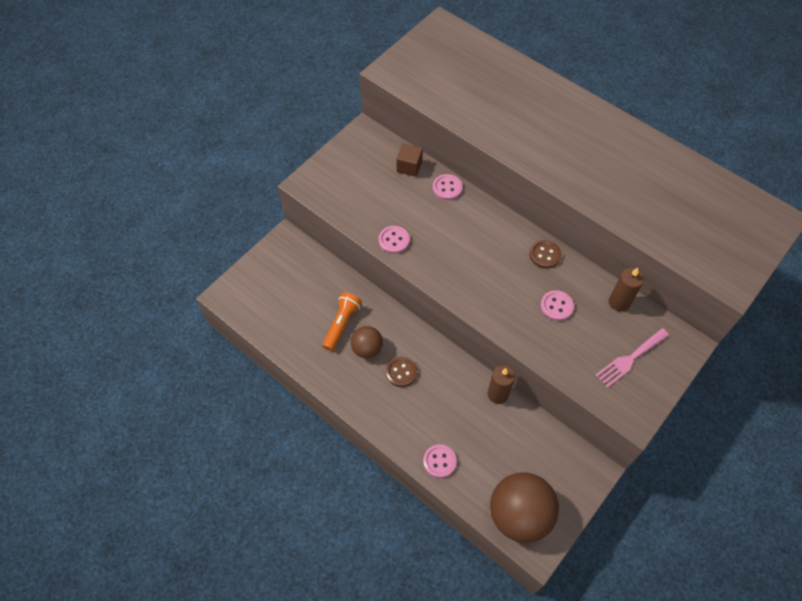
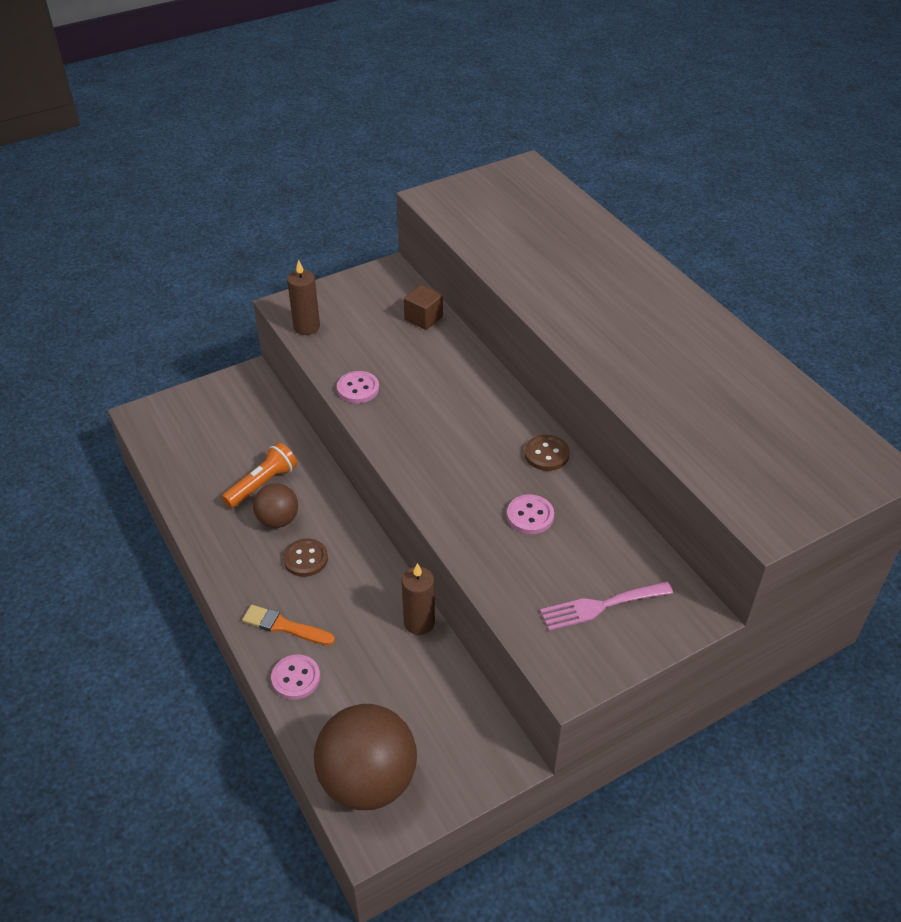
camera: 20 degrees right, 15 degrees down
pink button [433,174,463,200] -> none
brown candle [609,268,644,312] -> brown candle moved to [287,259,320,335]
none -> orange brush [242,605,335,645]

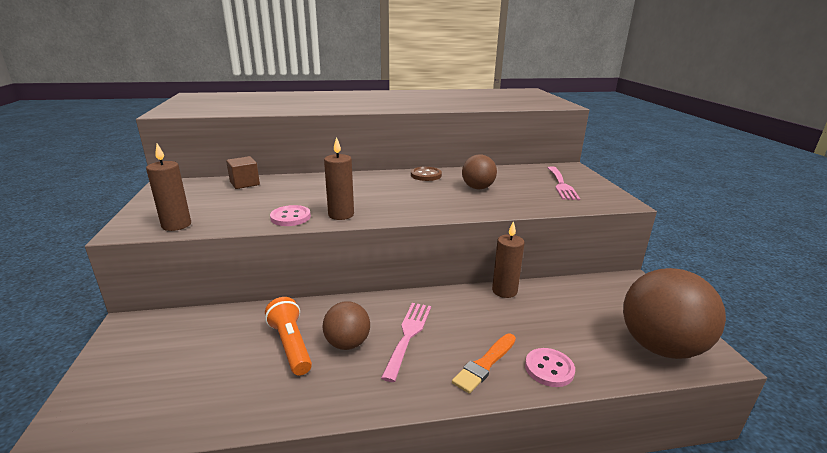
camera: 70 degrees left, 20 degrees down
brown button [283,539,328,577] -> pink fork [381,303,431,382]
pink button [507,494,554,534] -> brown ball [462,154,497,189]
none -> brown candle [324,137,354,220]

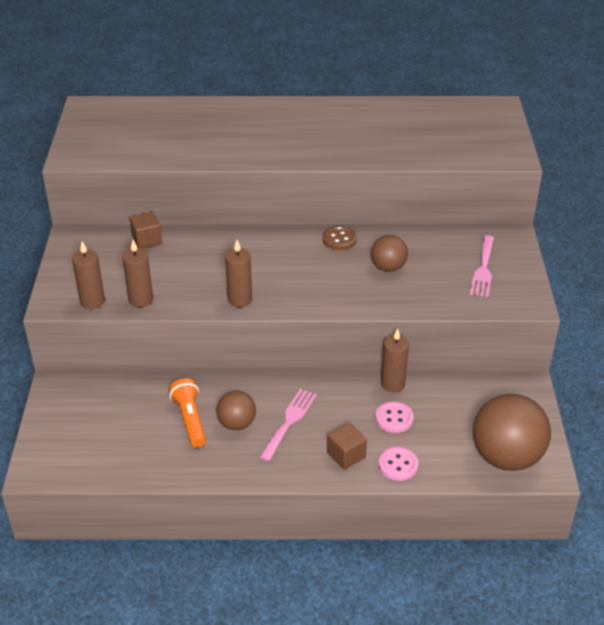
camera: 10 degrees right, 15 degrees up
pink button [270,205,311,226] -> pink button moved to [375,402,414,433]
orange brush [452,333,516,394] -> brown cube [327,423,367,470]
none -> brown candle [122,240,153,307]

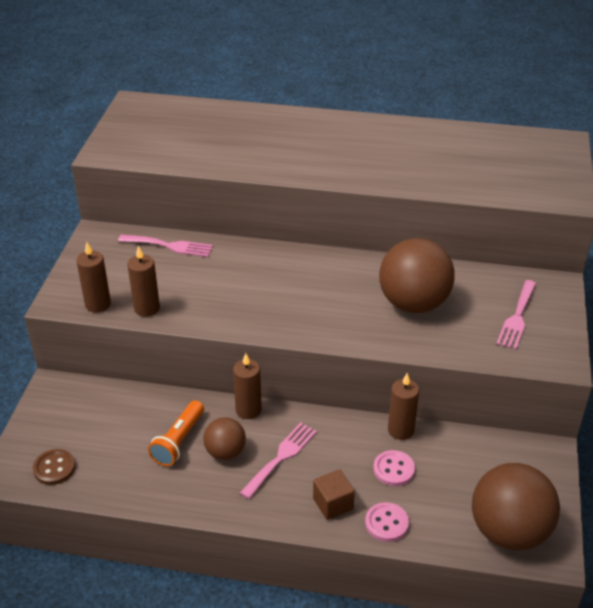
camera: 10 degrees right, 0 degrees up
brown cube [130,212,162,249] -> pink fork [118,235,213,257]
orange flashlight [169,378,206,448] -> orange flashlight turned 150 degrees counterclockwise [148,400,204,466]
brown candle [225,240,252,307] -> brown candle moved to [233,353,262,419]
brown button [323,226,357,250] -> brown button moved to [33,449,76,485]
brown ball [371,235,408,272] -> brown ball [379,238,455,313], size x1.85

